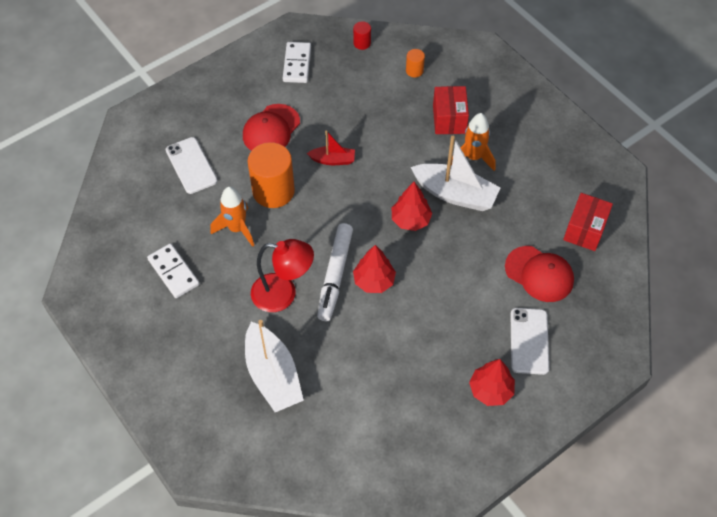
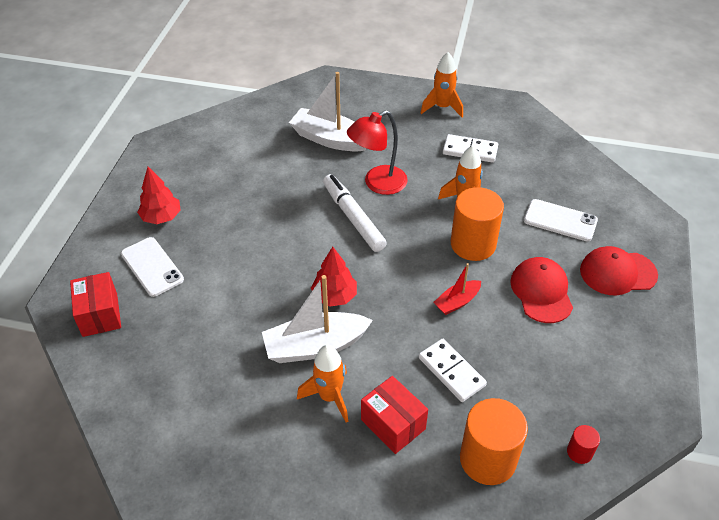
camera: 140 degrees right, 10 degrees down
white domino [283,42,311,83] -> white domino moved to [419,339,487,402]
red tree [353,245,396,293] -> none
orange cylinder [406,49,425,77] -> orange cylinder [460,398,528,485], size x2.18
red cap [505,246,574,302] -> red cap moved to [580,246,658,296]
red box [563,193,613,251] -> red box moved to [70,272,121,337]
none -> orange rocket [421,52,463,117]

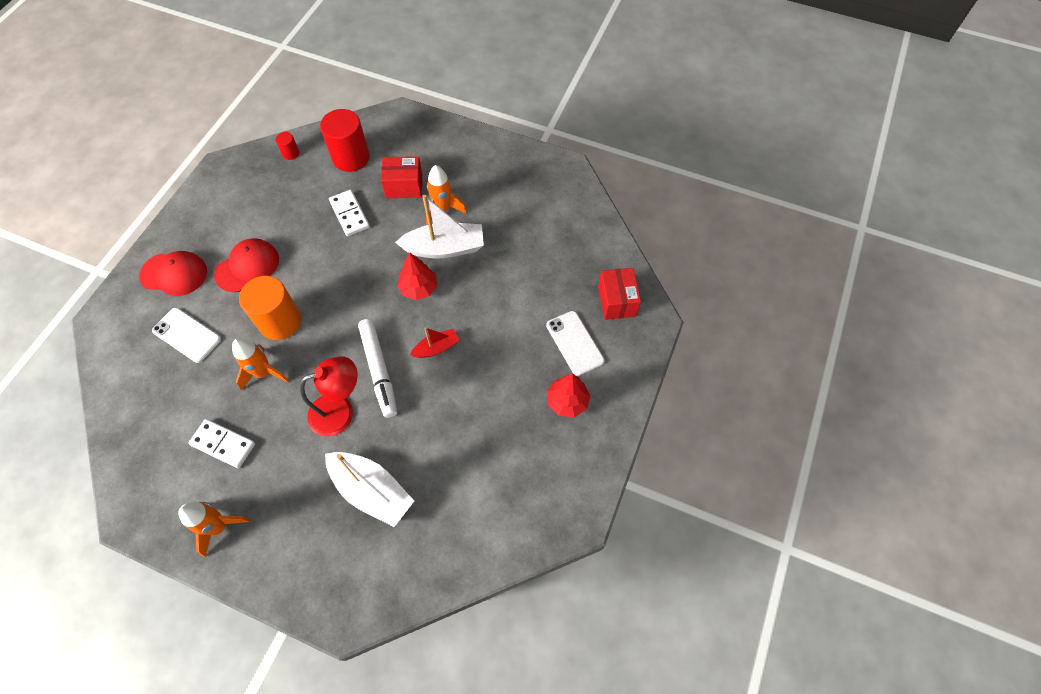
camera: 170 degrees left, 15 degrees up
red box [361,376,428,454] -> red box turned 60 degrees counterclockwise [381,156,423,198]
red boat [434,263,481,315] -> red boat moved to [410,327,460,358]
orange cylinder [460,398,528,485] -> red cylinder [320,109,370,172]
red cap [510,257,573,323] -> red cap turned 135 degrees counterclockwise [214,238,279,292]

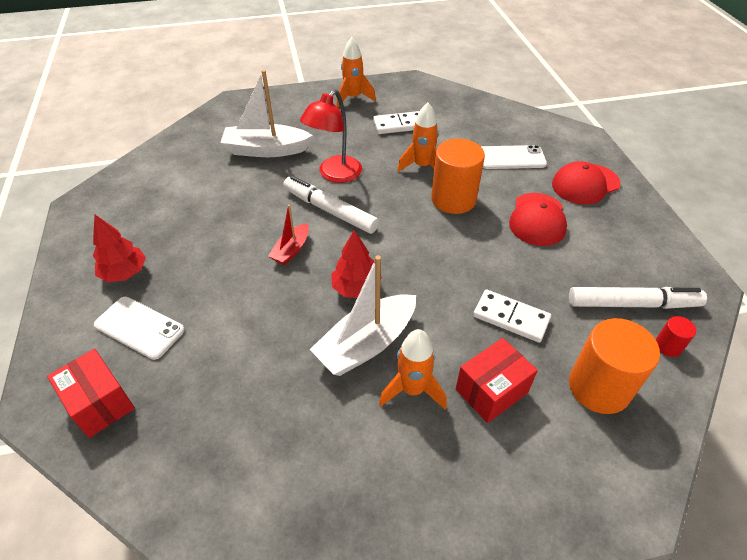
camera: 145 degrees right, 15 degrees down
red cylinder [320,109,370,172] -> orange cylinder [569,318,660,414]
none -> white marker [569,287,707,309]

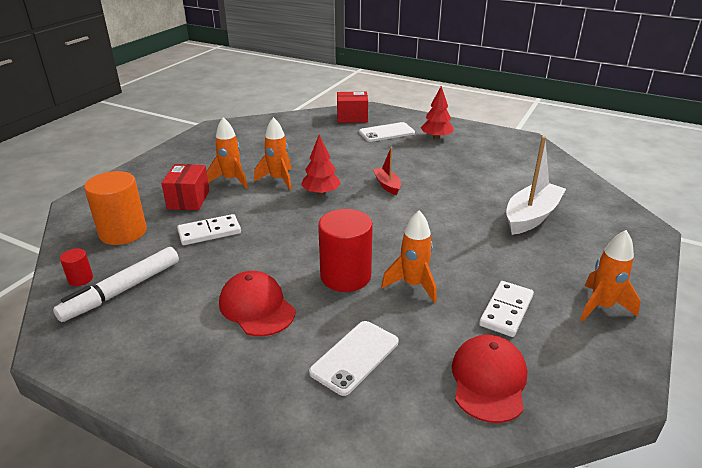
camera: 130 degrees right, 15 degrees down
white marker [283,176,379,234] -> none
red lamp [300,89,362,183] -> none
white boat [310,255,416,376] -> orange rocket [254,117,292,190]
orange cylinder [431,139,485,214] -> red cylinder [318,209,373,292]
red cap [552,161,621,205] -> red cap moved to [452,335,528,423]

